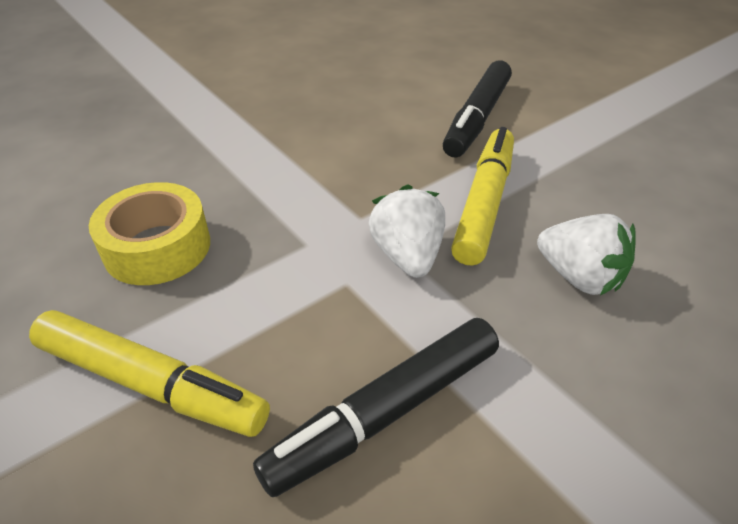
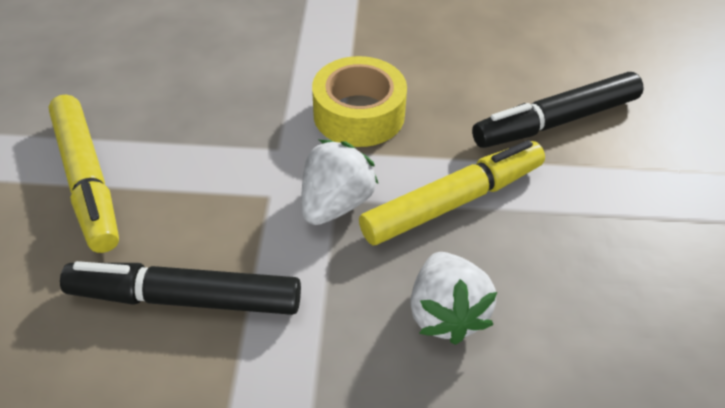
camera: 40 degrees right, 5 degrees up
yellow tape [89,182,210,285] -> yellow tape moved to [312,56,407,147]

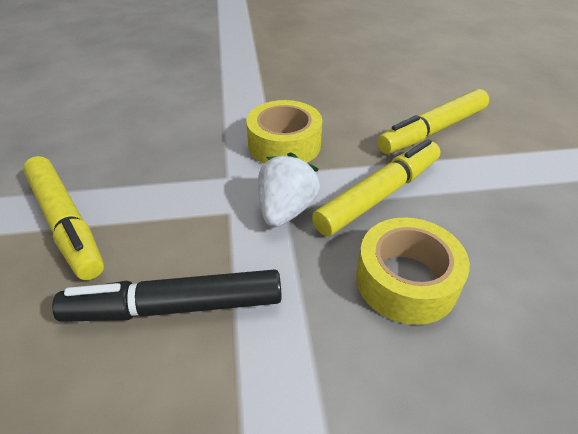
camera: 10 degrees left, 5 degrees down
white strawberry [410,252,497,345] -> yellow tape [356,217,470,325]
black marker [472,72,644,148] -> yellow marker [377,89,489,154]

